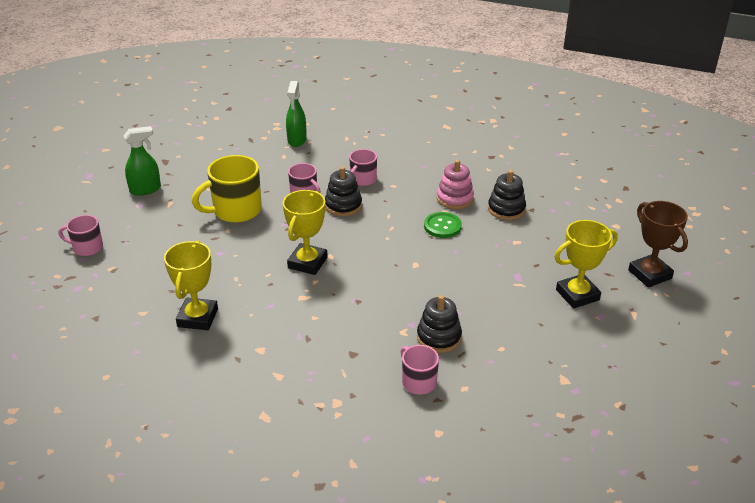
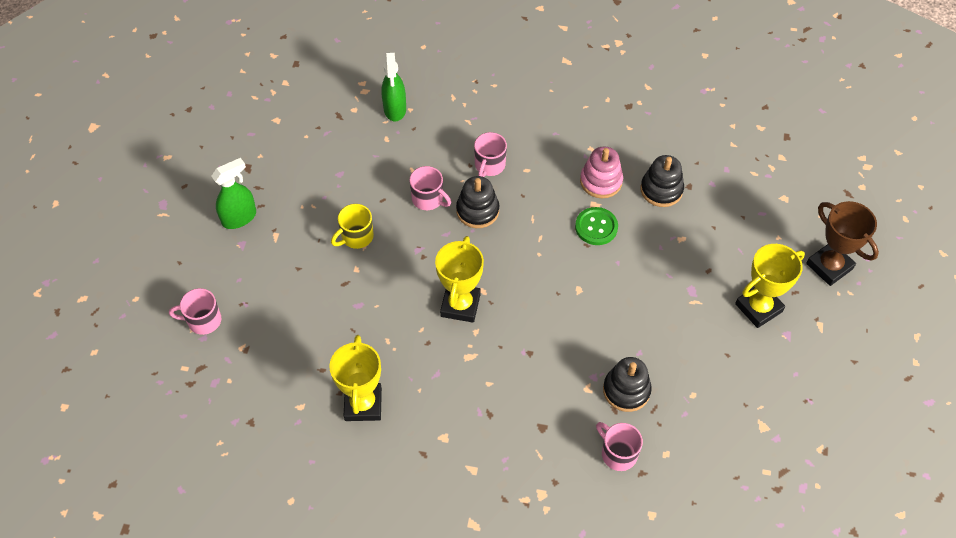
camera: 10 degrees left, 20 degrees up
yellow mug [192,155,262,223] -> yellow mug [331,204,374,249], size x0.58

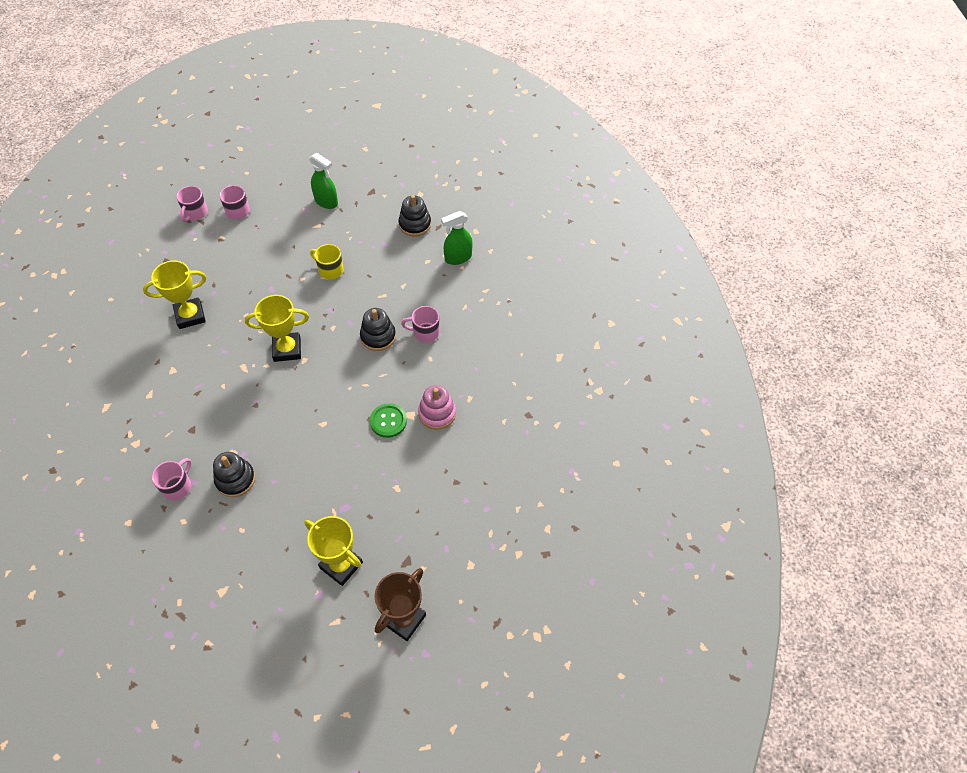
camera: 70 degrees right, 0 degrees up
pink mug [409,166,451,210] -> pink mug moved to [176,186,208,222]
black stacking toy [641,155,684,207] -> black stacking toy moved to [398,195,431,236]

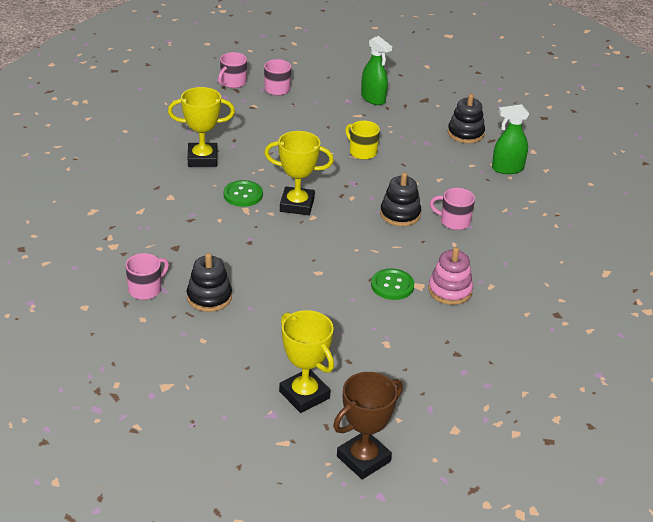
camera: 15 degrees right, 20 degrees down
none -> green button [223,180,263,207]

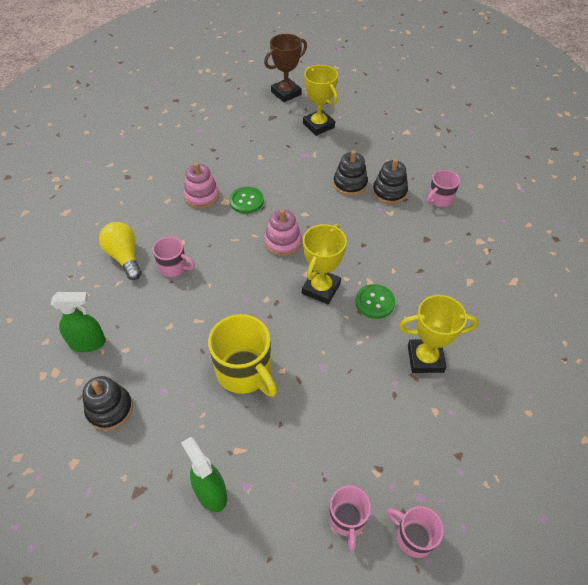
camera: 175 degrees left, 15 degrees up
pink mug [218,52,247,88] -> pink mug turned 90 degrees counterclockwise [387,506,444,558]
yellow trophy [264,131,334,215] -> yellow trophy turned 75 degrees counterclockwise [302,224,347,304]
yellow mug [345,121,380,160] -> yellow mug [208,314,277,397], size x1.73
black stacking toy [380,172,421,226] -> black stacking toy moved to [333,150,368,196]
none -> yellow light bulb [99,222,142,280]
none -> pink stacking toy [264,209,302,256]

